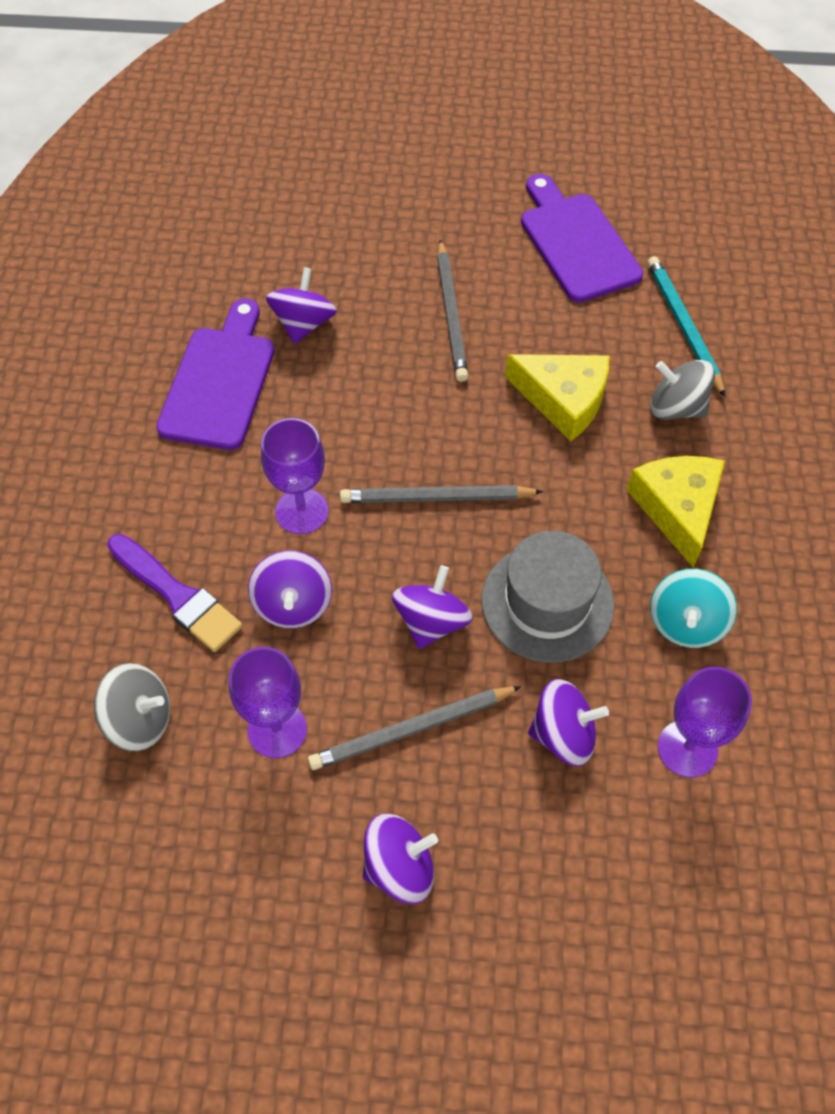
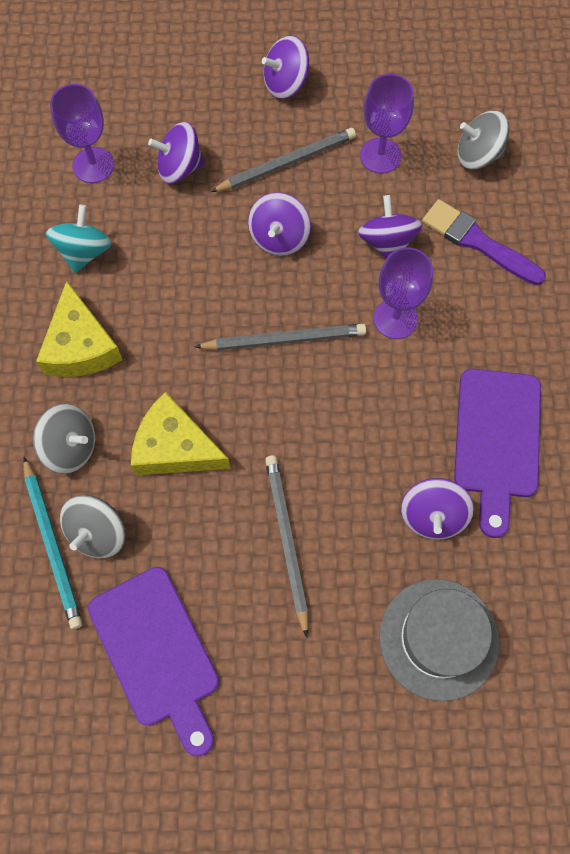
camera: 175 degrees right, 10 degrees up
grey hat [481,531,615,663] -> grey hat moved to [379,579,499,701]
none -> grey spinning top [60,495,125,558]

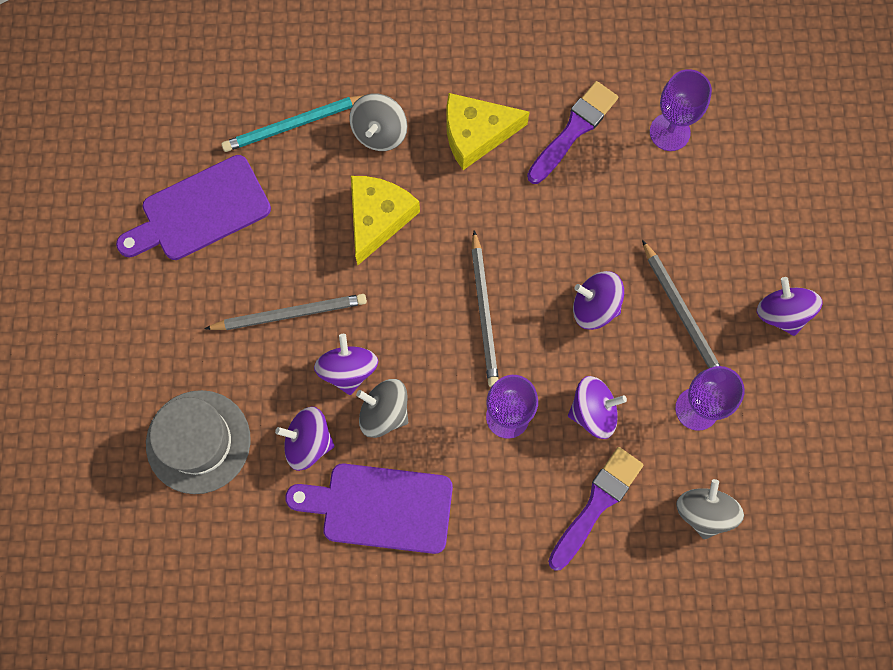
camera: 90 degrees right, 5 degrees up
turquoise spinning top [46,205,112,273] -> purple brush [527,81,618,184]
grey spinning top [60,495,125,558] -> grey spinning top moved to [356,379,408,438]
purple spinning top [148,122,205,184] -> purple spinning top moved to [314,334,378,395]

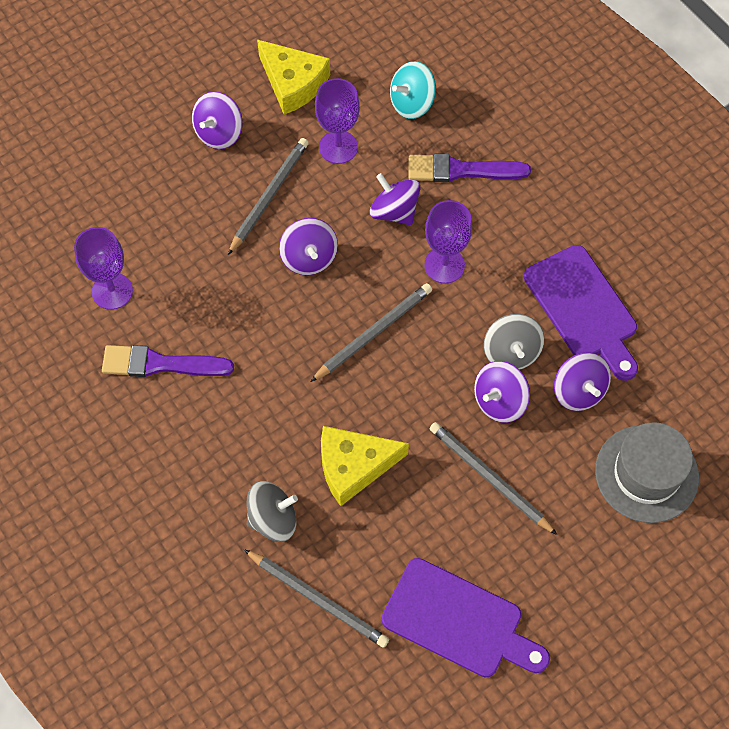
camera: 125 degrees left, 10 degrees down
turquoise pencil [221,95,364,152] -> grey pencil [244,549,389,648]
yellow cheese [446,93,529,170] -> yellow cheese moved to [257,39,330,115]
grey spinning top [676,479,744,539] -> turquoise spinning top [390,61,436,119]

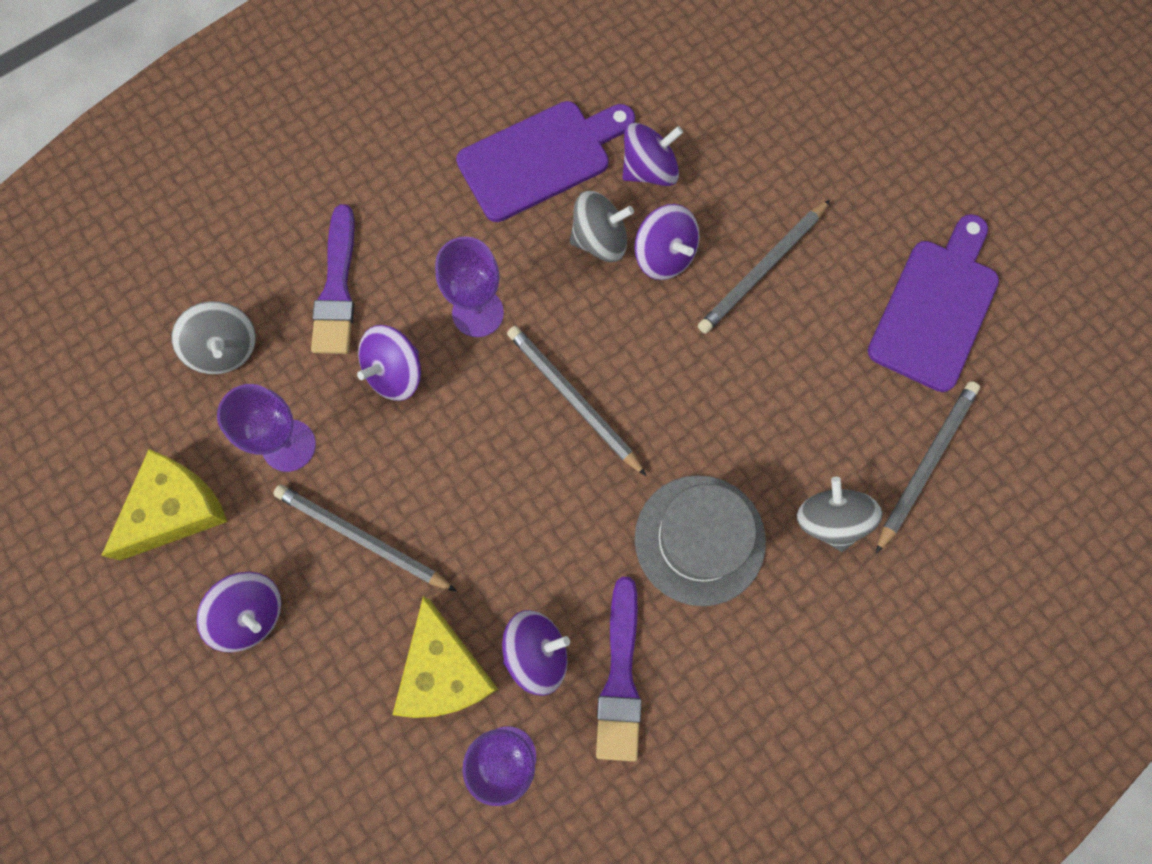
camera: 90 degrees left, 10 degrees up
purple spinning top [279,218,338,275] -> purple spinning top moved to [502,610,570,696]
yellow cheese [321,426,409,506] -> yellow cheese moved to [393,596,498,718]
turquoise spinning top [390,61,436,119] -> grey spinning top [171,301,256,374]
grey hat [595,422,699,523] -> grey hat moved to [635,475,766,606]

